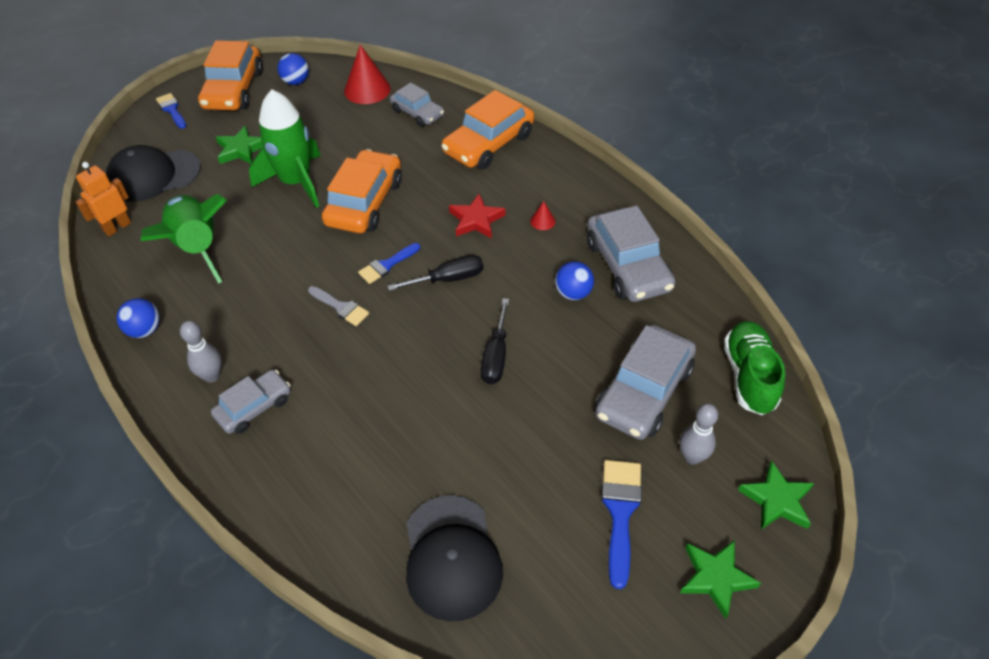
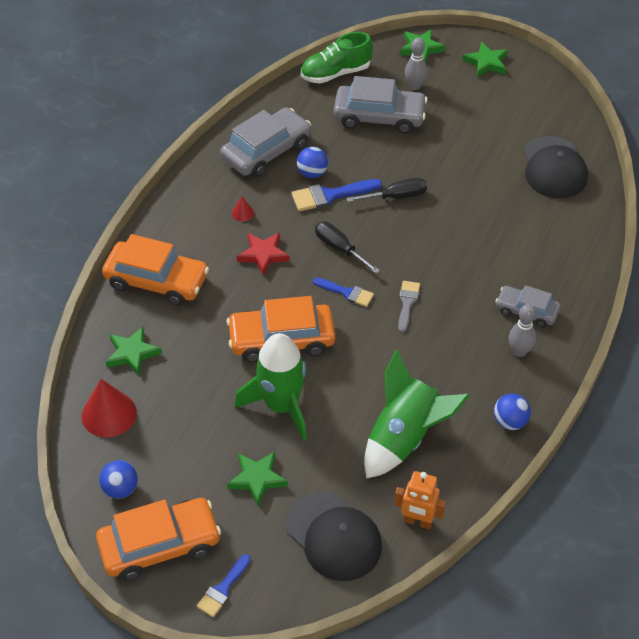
camera: 115 degrees left, 0 degrees up
grey car [390,83,444,127] -> green star [106,326,162,376]
black cap [406,495,503,622] -> black cap turned 120 degrees clockwise [524,136,588,198]
blue brush [601,460,642,589] -> blue brush moved to [292,179,382,211]

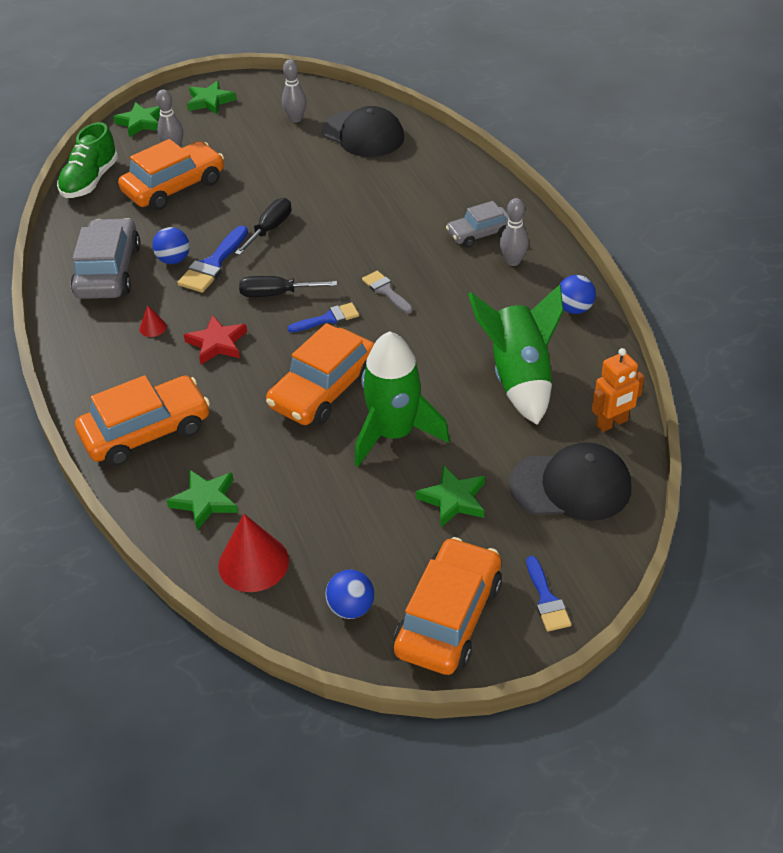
camera: 45 degrees left, 5 degrees down
grey car [334,76,428,134] -> orange car [118,139,224,211]
none -> grey bowling pin [282,59,306,123]

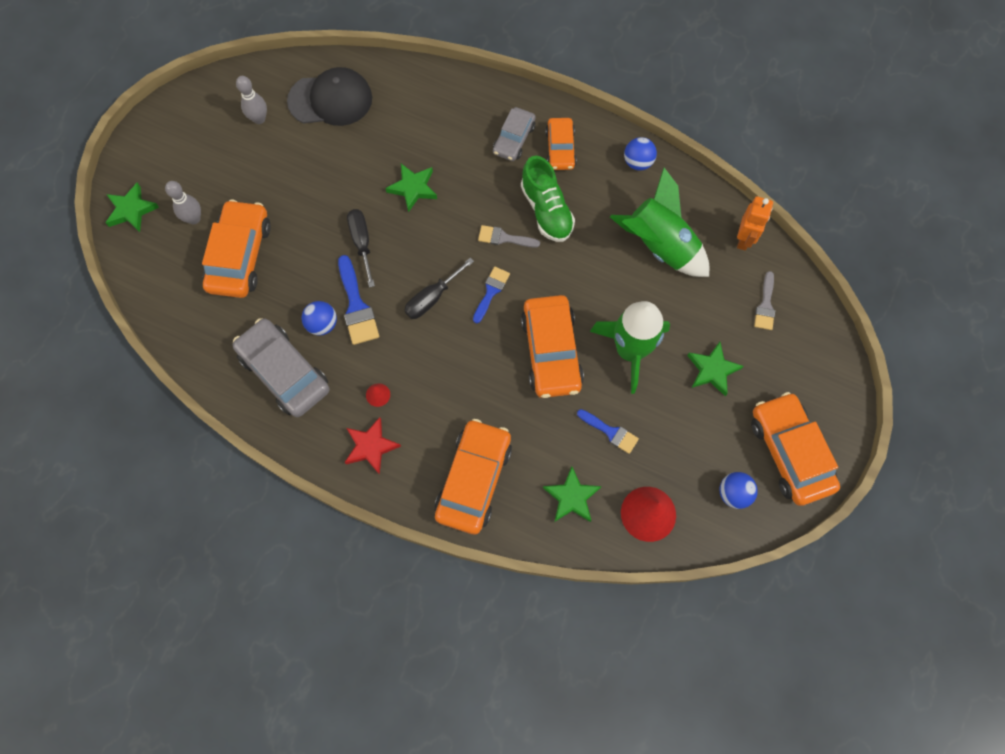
camera: 45 degrees left, 25 degrees up
green shoe [57,122,118,198] -> green shoe moved to [521,156,575,242]
red star [184,315,247,364] -> red star moved to [345,417,401,475]
green star [187,81,236,114] -> green star moved to [385,164,437,212]
grey bowling pin [500,198,529,266] -> orange car [545,118,577,170]
black cap [509,442,631,521] -> grey brush [754,271,775,330]
blue brush [526,556,571,632] -> blue brush moved to [577,409,639,454]

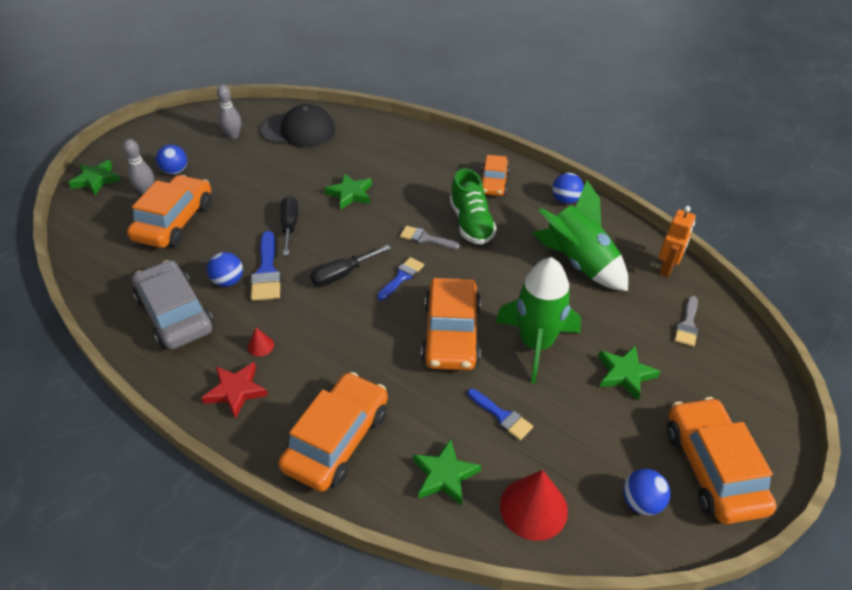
camera: 10 degrees right, 25 degrees down
grey car [493,107,535,161] -> none
none -> blue ball [156,144,187,175]

